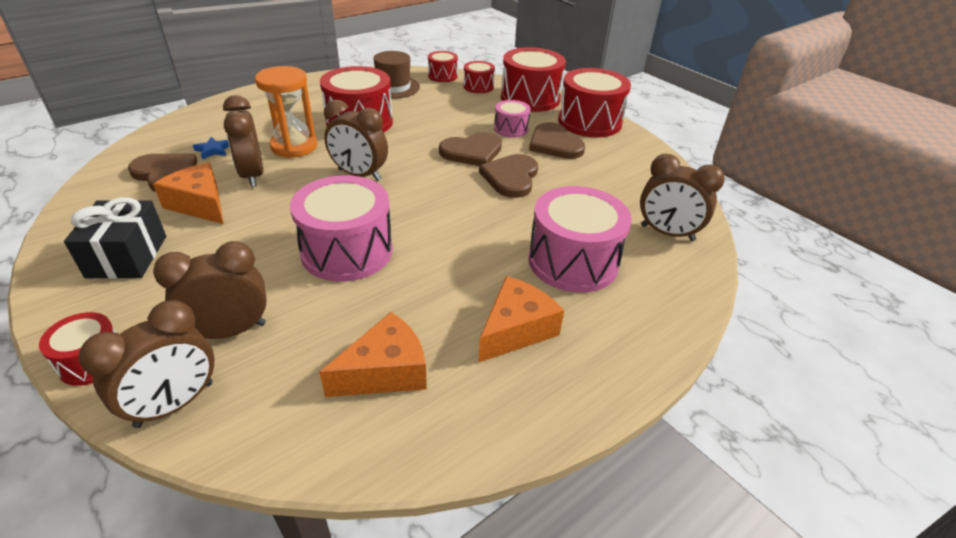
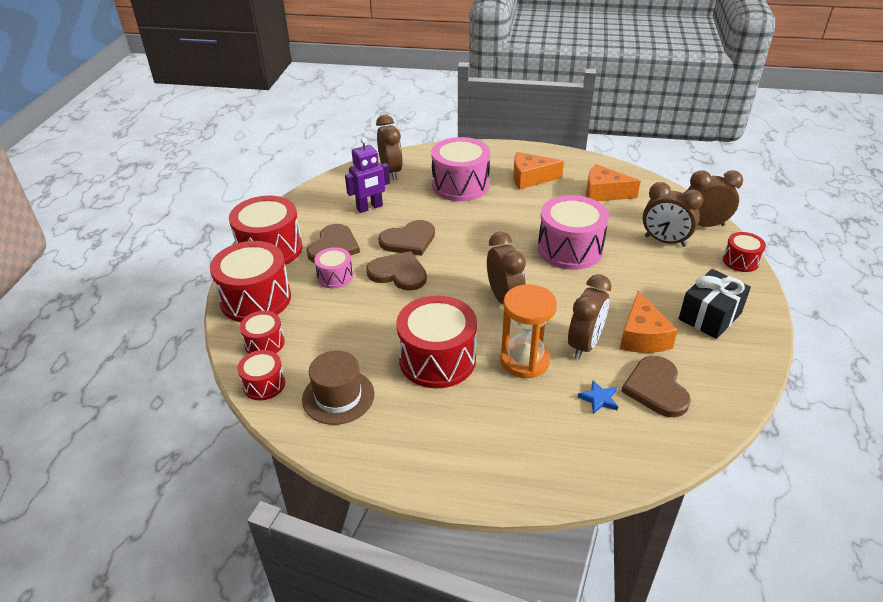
camera: 130 degrees left, 0 degrees up
none -> purple robot [345,138,390,213]

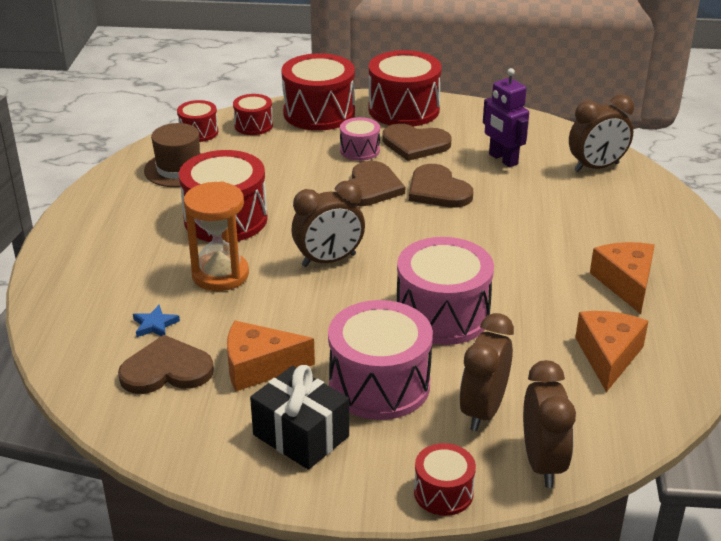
camera: 85 degrees right, 5 degrees down
pink drum [431,137,490,201] -> pink drum moved to [328,300,433,420]
brown clock [568,274,611,359] -> none

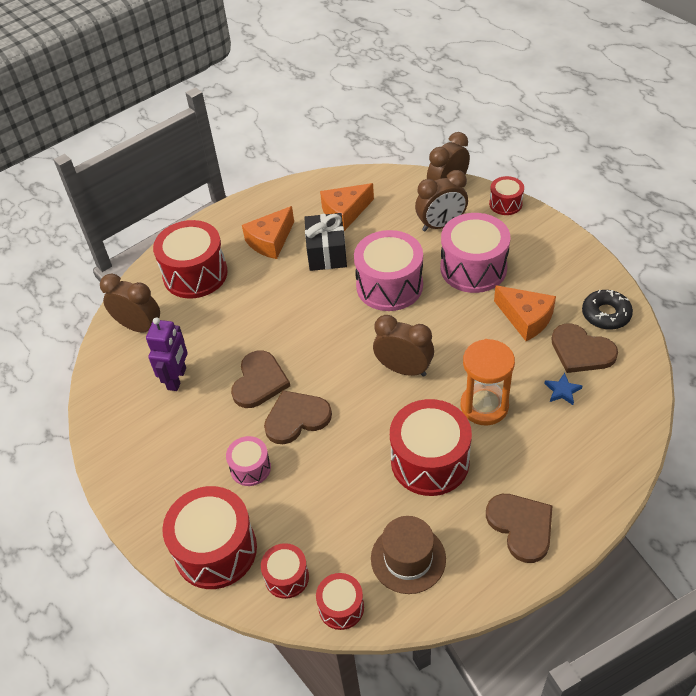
camera: 130 degrees left, 15 degrees up
black gift [250,365,349,470] -> black gift moved to [304,213,347,271]
red drum [368,50,442,126] -> red drum moved to [153,220,228,298]
brown heart [382,124,452,161] -> brown heart moved to [486,494,552,563]
none -> black donut [582,290,633,330]

